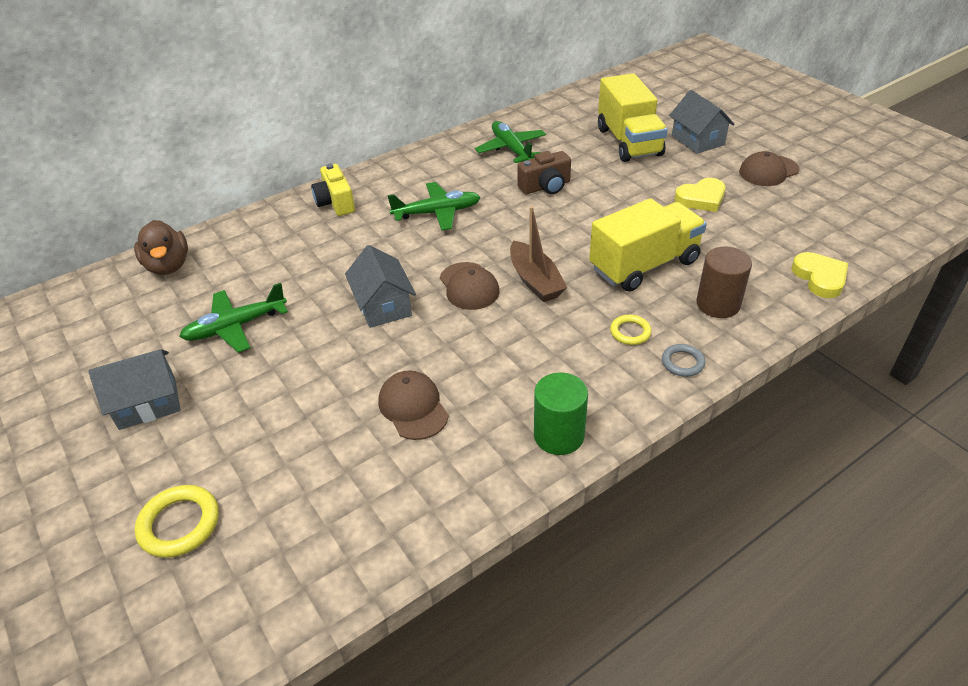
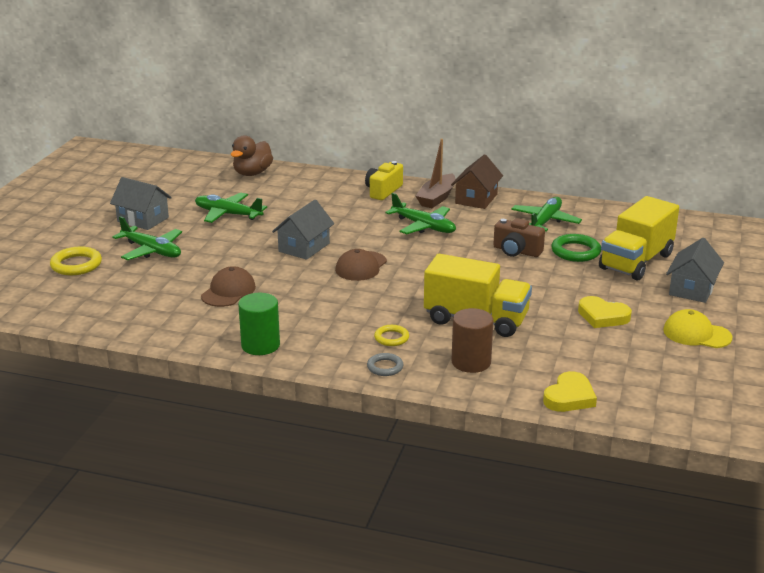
camera: 50 degrees right, 15 degrees down
brown boat [510,206,567,302] -> brown boat moved to [416,139,455,208]
brown cap [739,151,799,186] -> yellow cap [663,309,732,348]
none -> green plane [112,216,182,260]
none -> brown house [451,154,503,209]
none -> green ring [551,234,601,262]

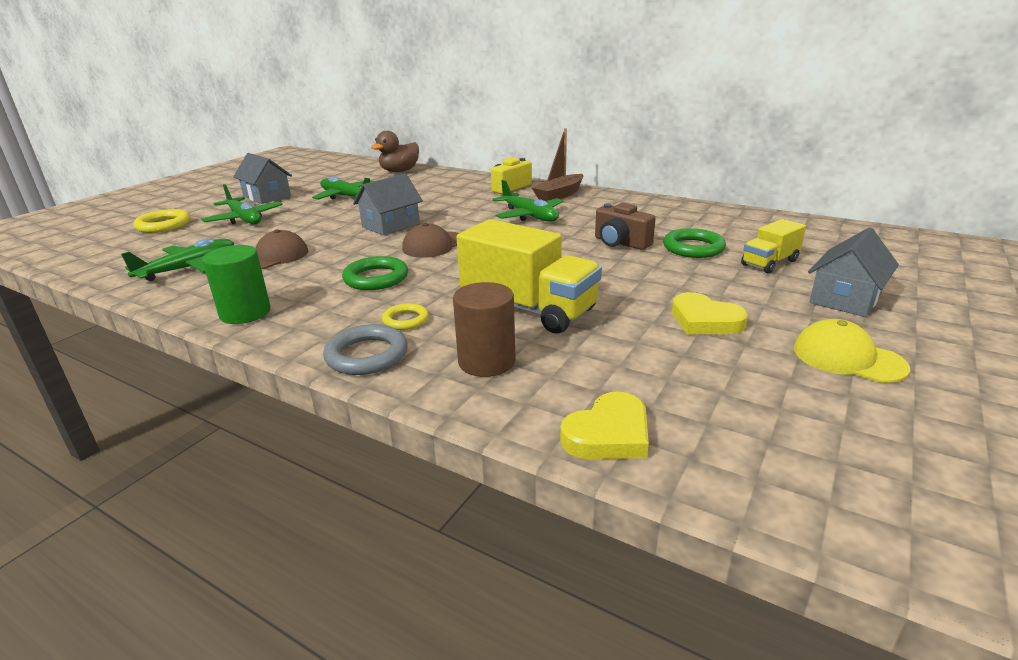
camera: 15 degrees right, 0 degrees up
grey ring [367,353,403,376] -> grey ring [323,324,407,375], size x1.61
brown house [451,154,503,209] -> none
green plane [511,197,582,232] -> green plane moved to [121,239,234,281]
yellow truck [599,196,679,281] -> yellow truck [741,219,806,273], size x0.55
none -> green ring [342,256,408,290]

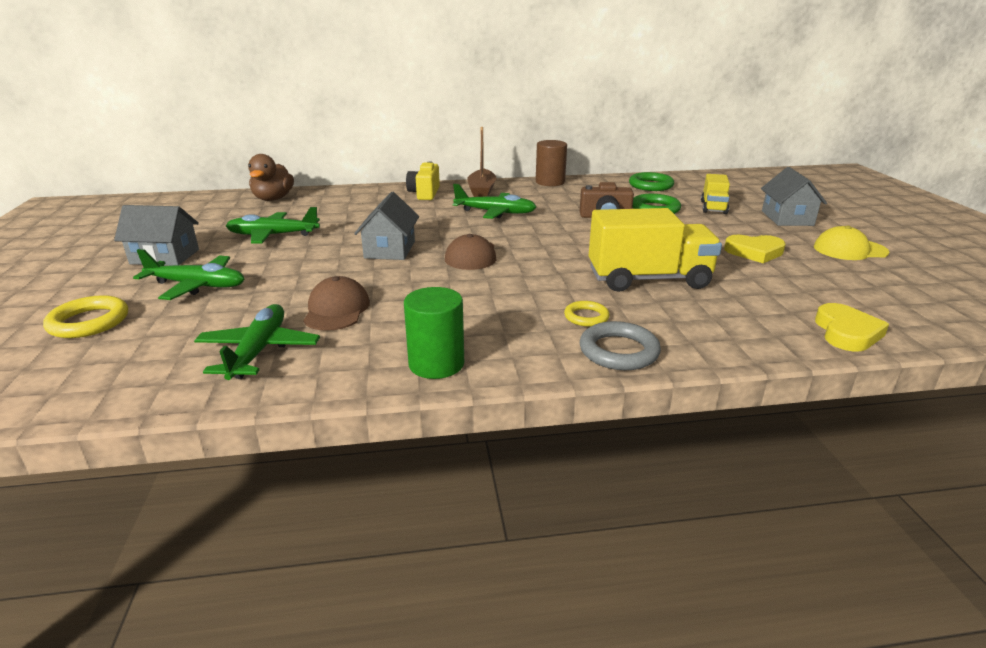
camera: 40 degrees left, 0 degrees up
green ring [342,256,408,290] -> green ring moved to [629,172,674,191]
brown cylinder [453,282,515,377] -> brown cylinder moved to [536,140,567,186]

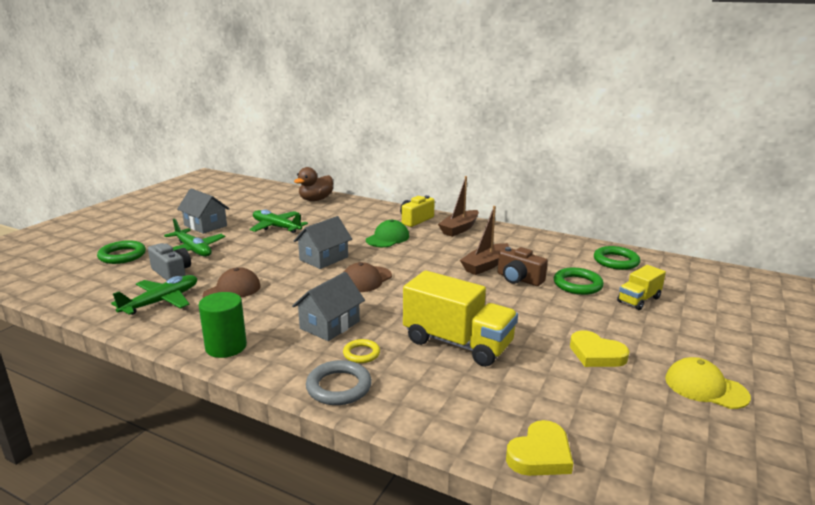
camera: 35 degrees right, 5 degrees down
yellow ring [43,295,128,338] -> green ring [97,240,146,264]
green plane [453,184,536,219] -> none
brown cylinder [536,140,567,186] -> none
grey house [761,167,827,226] -> grey house moved to [292,272,365,341]
none -> grey camera [148,243,191,281]
none -> green cap [366,219,409,247]
none -> brown boat [460,206,509,275]

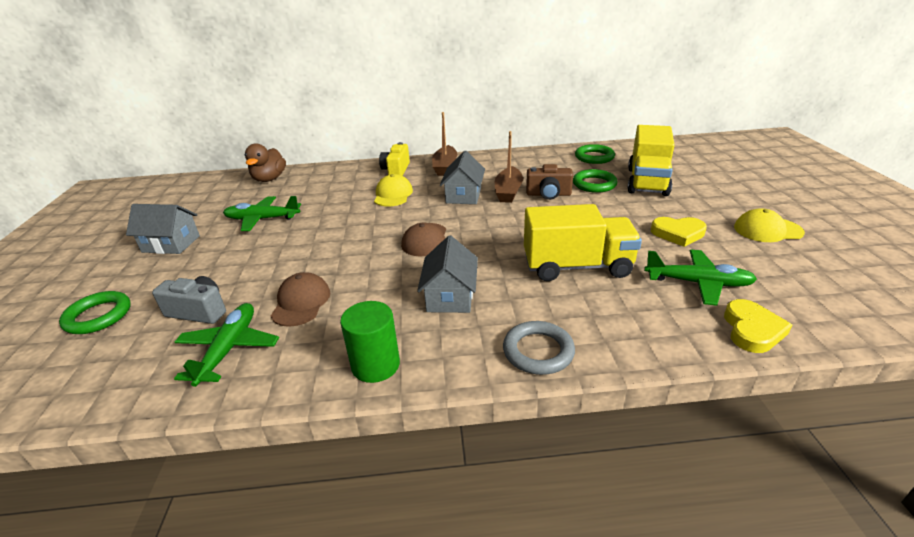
camera: 30 degrees left, 10 degrees up
green plane [164,219,225,257] -> green plane moved to [644,250,757,306]
grey house [294,216,352,269] -> grey house moved to [440,151,485,204]
yellow ring [343,339,380,363] -> none
green cap [366,219,409,247] -> yellow cap [374,174,413,207]
yellow truck [617,265,666,310] -> yellow truck [628,125,675,196], size x1.83

